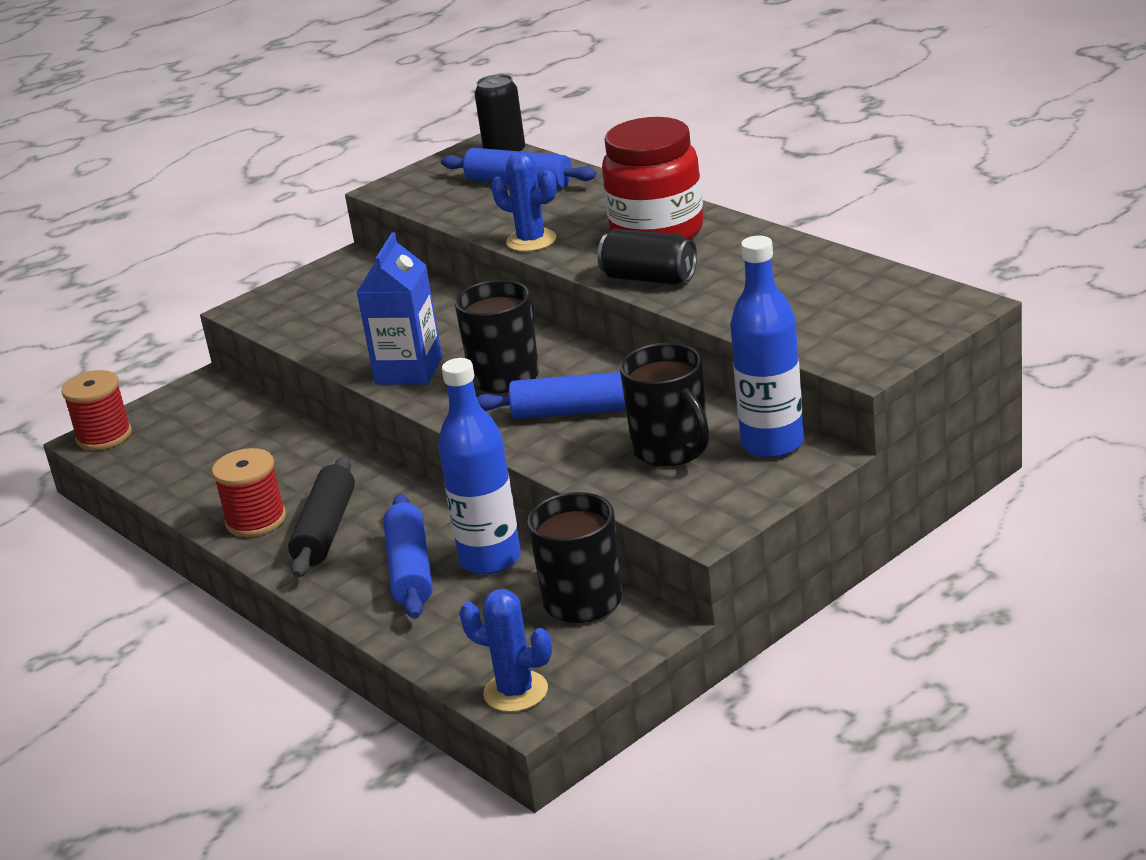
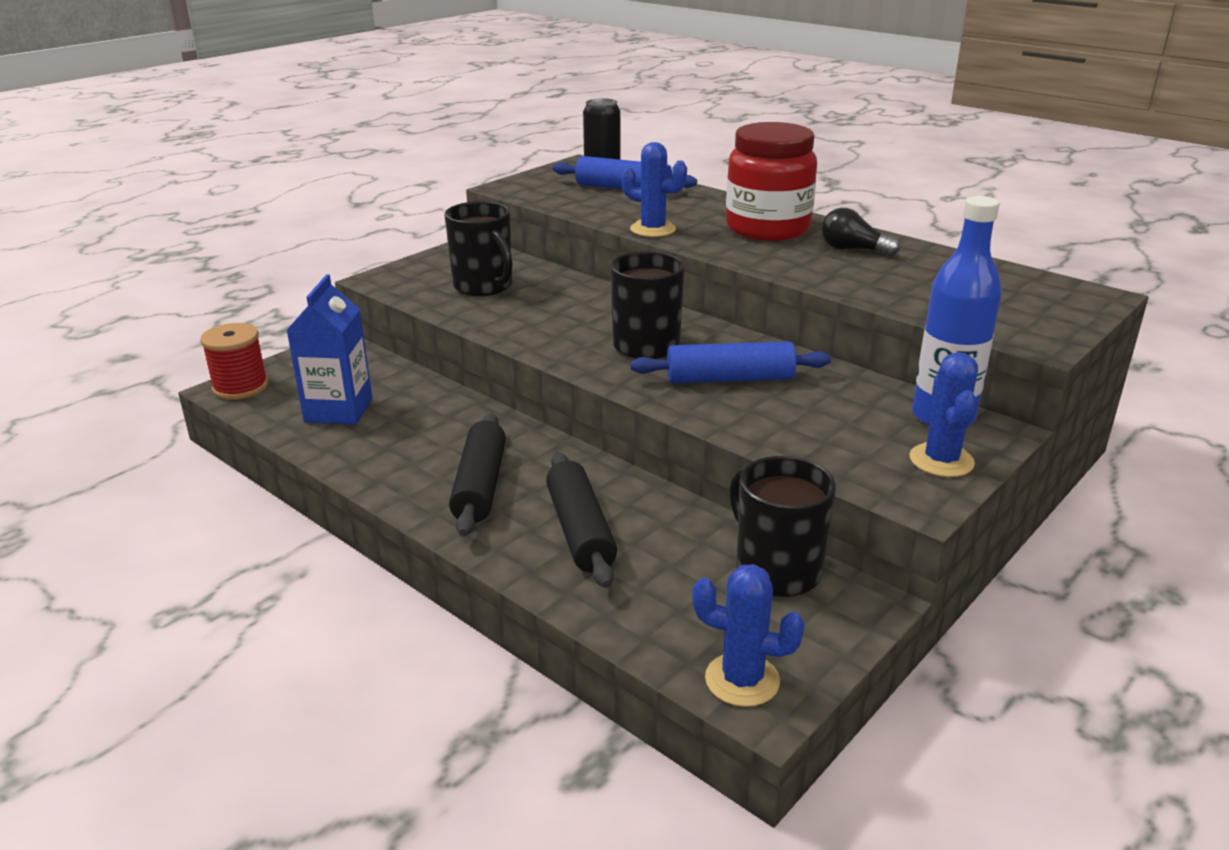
camera: 10 degrees left, 0 degrees up
red spool [212,448,286,537] -> none
blue carton [357,232,442,385] -> blue carton moved to [286,274,372,425]
blue rolling pin [383,494,433,619] -> black rolling pin [546,452,617,588]
blue bottle [438,358,521,574] -> none
black can [598,229,697,285] -> none
black mug [620,343,709,467] -> black mug moved to [444,201,513,296]
none -> black light bulb [822,208,900,256]
none -> blue cactus [910,352,978,477]

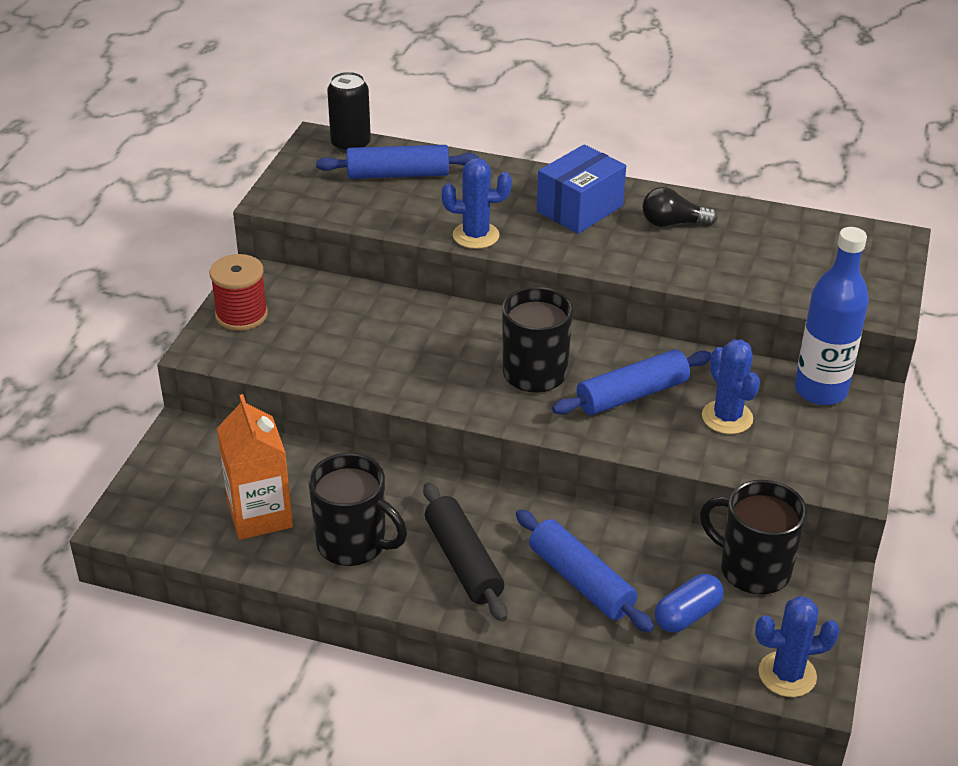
camera: 25 degrees left, 10 degrees up
red spool [200,323,268,400] -> red spool moved to [210,254,268,331]
blue carton [286,274,372,425] -> orange carton [217,394,293,540]
black mug [444,201,513,296] -> black mug moved to [308,453,407,566]
black rolling pin [546,452,617,588] -> blue rolling pin [516,509,654,633]
red jar [726,122,817,241] -> blue box [537,144,626,234]
blue cactus [910,352,978,477] -> blue cactus moved to [702,339,760,434]
none -> blue capsule [655,574,724,633]

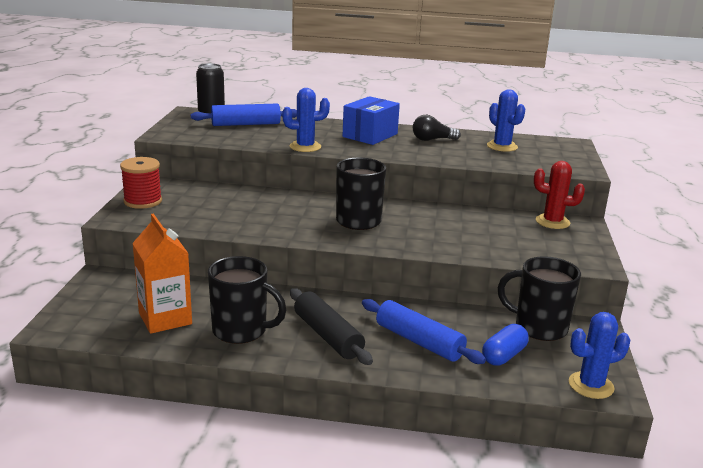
camera: 10 degrees left, 15 degrees down
blue rolling pin [552,350,711,415] -> none
blue cactus [702,339,760,434] -> blue cactus moved to [487,89,525,152]
blue bottle [795,227,869,405] -> red cactus [534,161,585,229]

